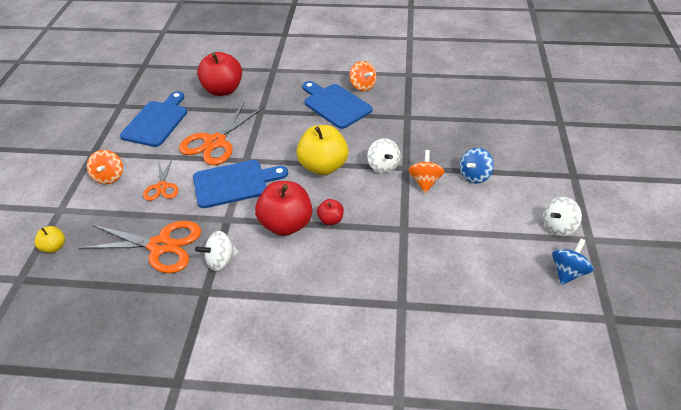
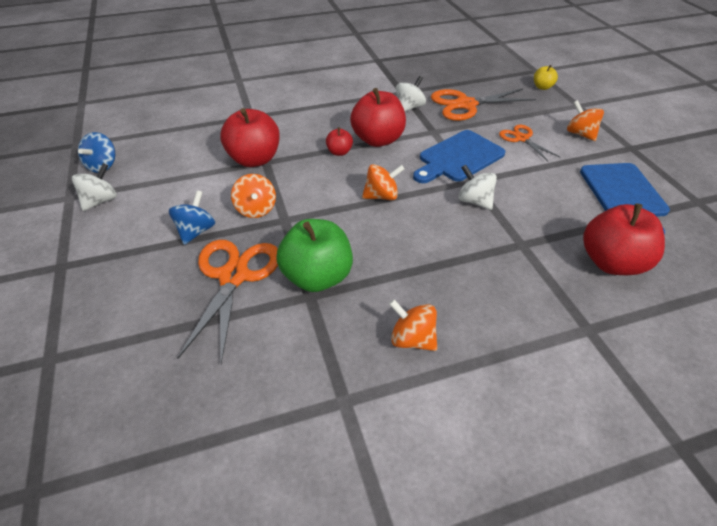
camera: 155 degrees right, 0 degrees up
orange scissors [179,102,264,165] -> orange scissors moved to [177,239,278,364]
yellow apple [296,125,348,175] -> orange spinning top [362,164,405,200]
blue cutting board [302,81,372,129] -> none
white spinning top [367,138,400,173] -> white spinning top moved to [458,165,497,210]
none -> red apple [220,108,280,167]
none -> green apple [276,219,353,292]

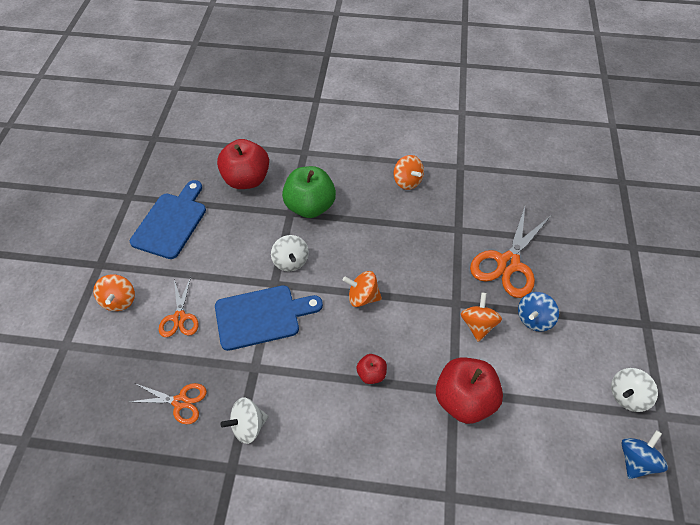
camera: 155 degrees left, 10 degrees up
green apple [276,219,353,292] -> green apple moved to [282,166,336,218]
red apple [350,88,406,147] -> none
orange scissors [431,88,536,121] -> orange scissors [129,383,207,424], size x0.57
yellow apple [534,65,558,90] -> none

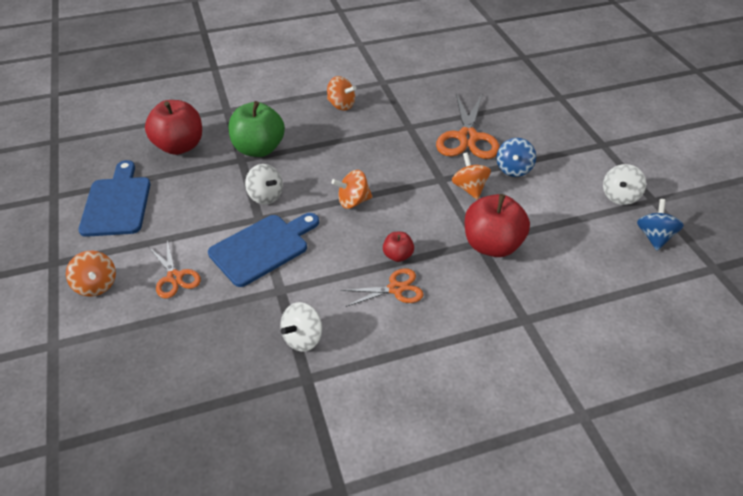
camera: 25 degrees left, 10 degrees down
orange scissors [129,383,207,424] -> orange scissors moved to [341,268,424,307]

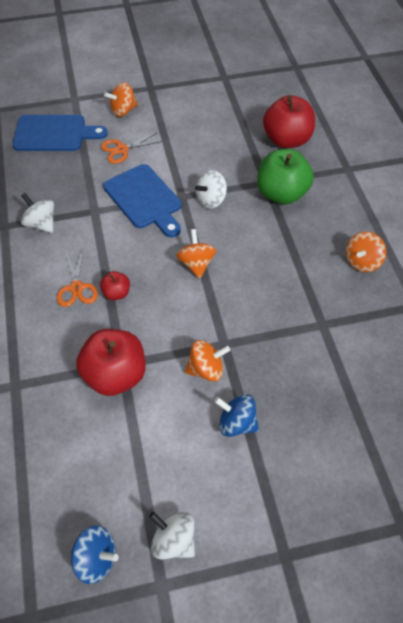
camera: 95 degrees right, 10 degrees up
blue cutting board [78,160,150,237] -> blue cutting board moved to [13,115,108,151]
orange scissors [436,93,500,159] -> none

